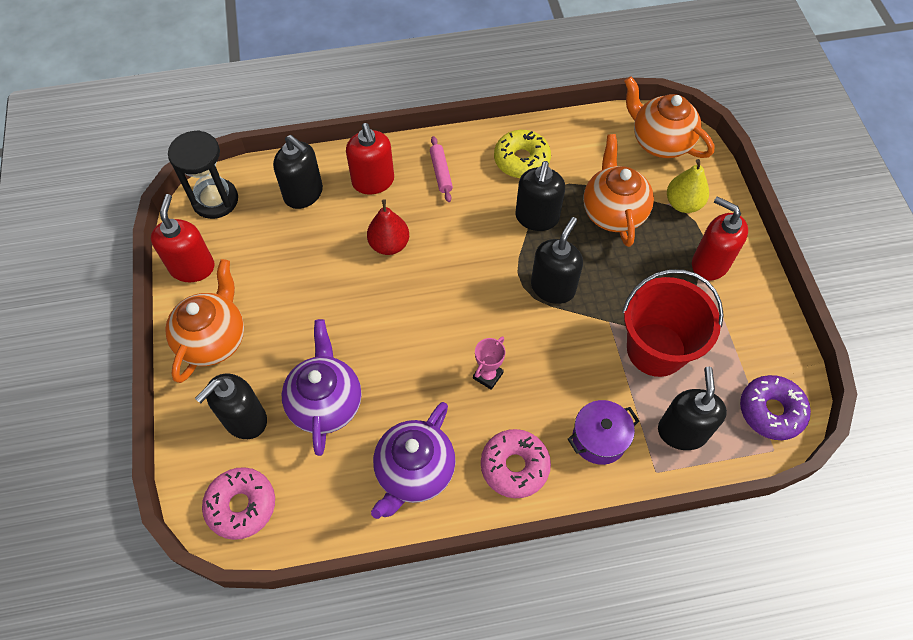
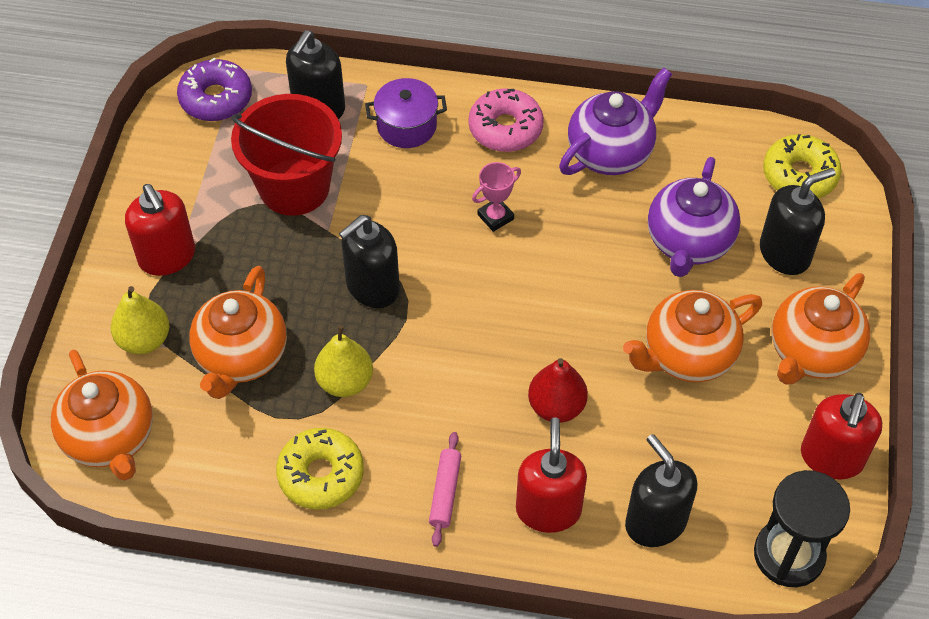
camera: 160 degrees left, 5 degrees down
pink donut [202,467,275,540] -> yellow donut [763,134,841,198]
black soap dispenser [515,161,565,231] -> yellow pear [314,325,373,397]
none -> orange teapot [623,290,762,382]

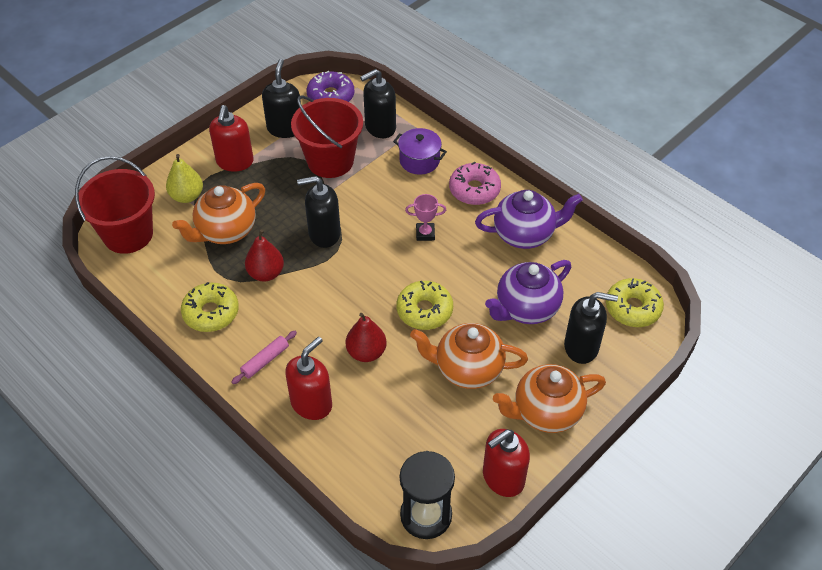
camera: 35 degrees right, 5 degrees down
orange teapot [51,350,153,481] -> red bucket [75,156,155,254]
yellow pear [314,325,373,397] -> red pear [245,230,284,282]
black soap dispenser [625,434,697,547] -> black soap dispenser moved to [262,59,301,138]
none -> yellow donut [397,280,453,330]

